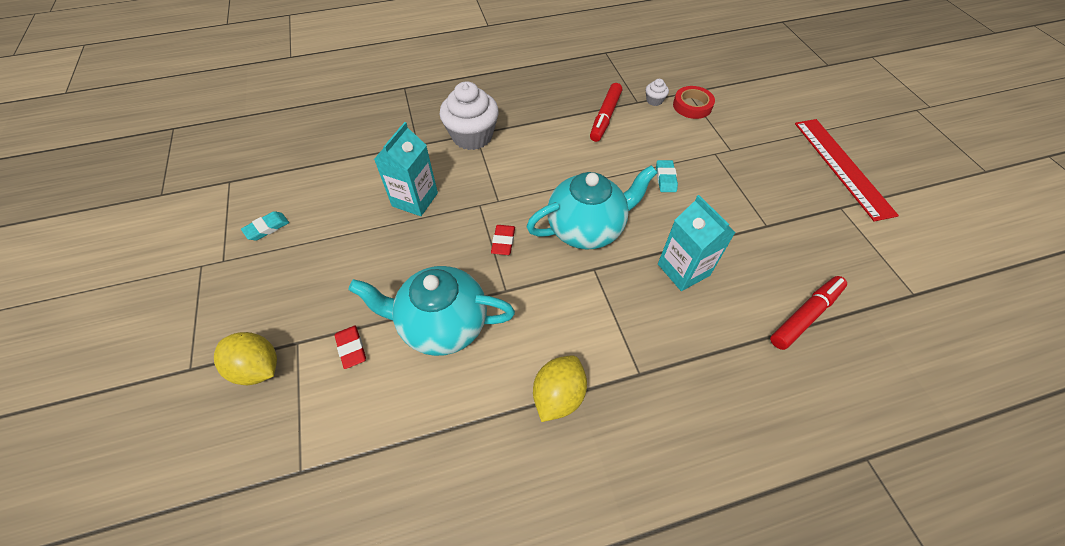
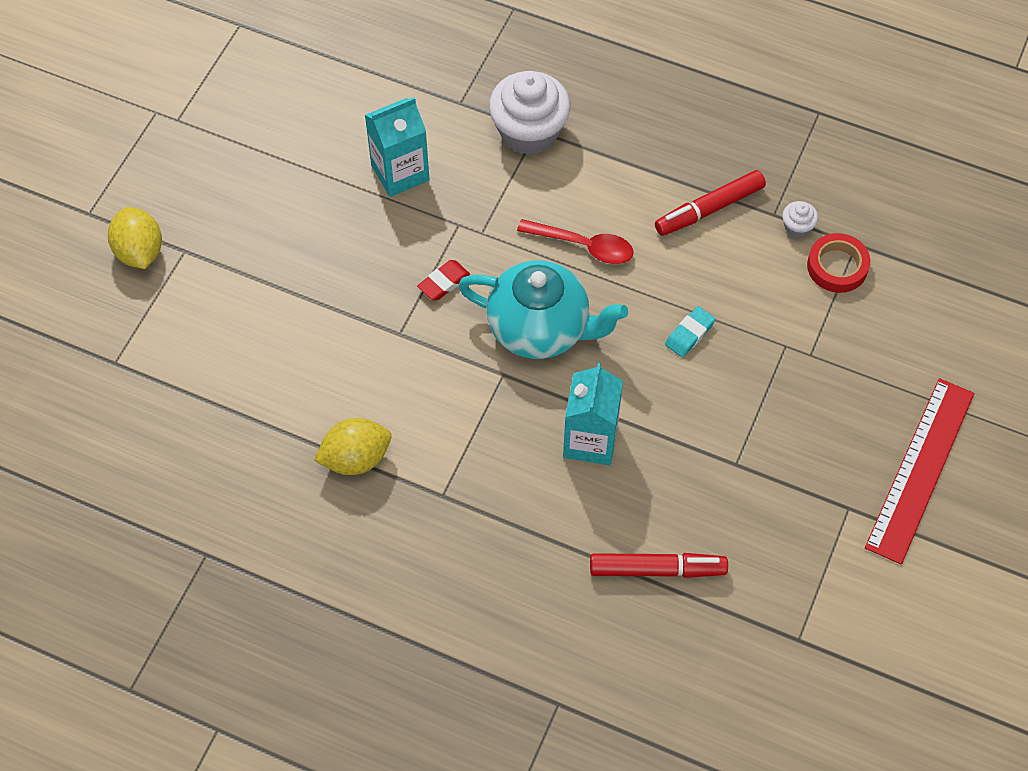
camera: 40 degrees right, 5 degrees up
turquoise eraser [241,211,289,241] -> none
red eraser [335,326,366,369] -> none
turquoise teapot [348,266,515,356] -> none
none -> red spoon [517,219,634,264]

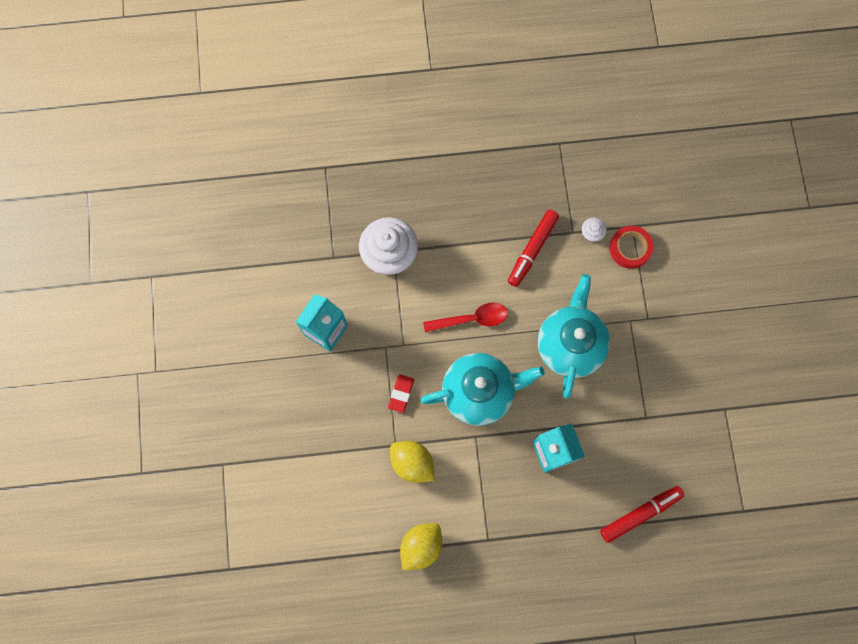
camera: 30 degrees left, 15 degrees up
yellow lemon [108,207,162,269] -> yellow lemon moved to [390,441,434,483]
turquoise eraser [665,306,715,357] -> turquoise teapot [538,274,610,399]
red ruler [865,378,974,565] -> none

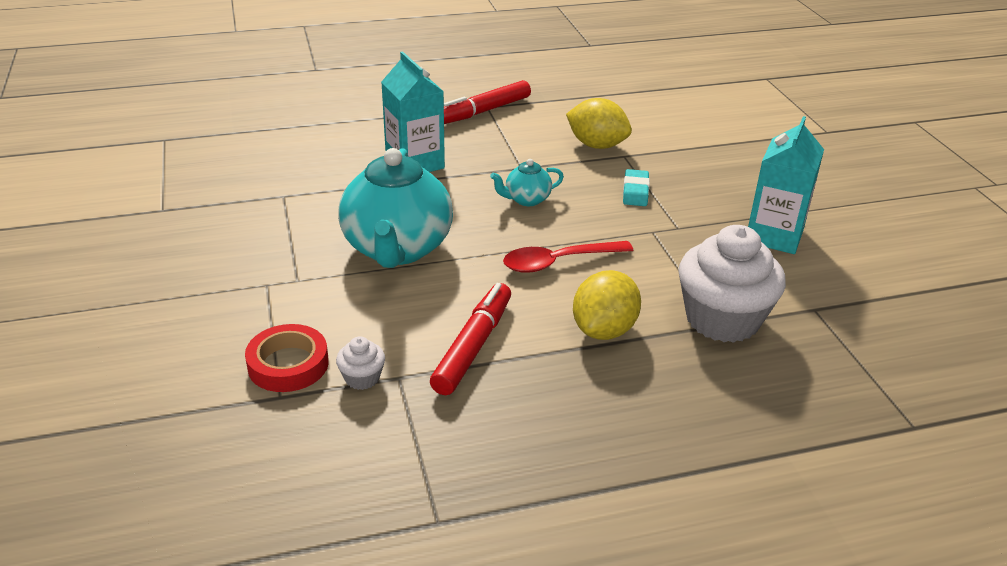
camera: 170 degrees right, 40 degrees down
red eraser [388,374,414,413] -> turquoise eraser [623,169,650,206]
yellow lemon [400,523,442,571] -> yellow lemon moved to [573,270,641,340]
turquoise teapot [421,353,545,426] -> turquoise teapot [490,159,564,206], size x0.45
red marker [600,486,684,543] -> red marker moved to [444,80,531,124]

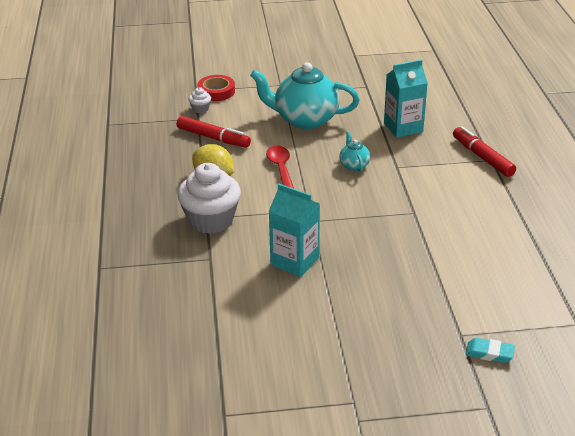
camera: 100 degrees right, 0 degrees up
yellow lemon [566,98,632,149] -> none
turquoise eraser [623,169,650,206] -> turquoise eraser moved to [466,338,515,363]

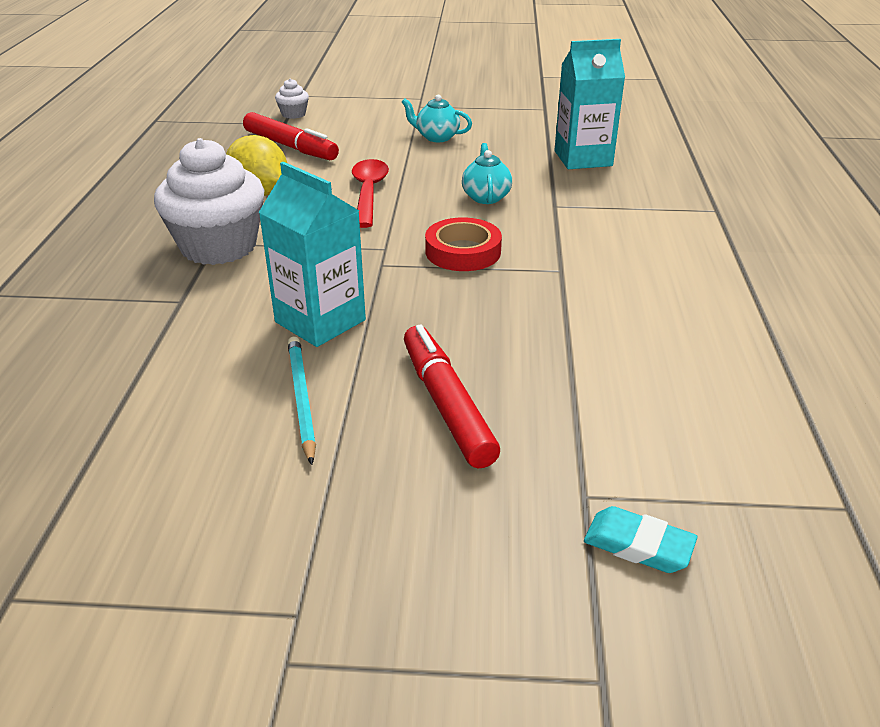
camera: 10 degrees right, 0 degrees up
red tape [198,75,235,101] -> red tape moved to [425,217,502,271]
turquoise teapot [250,62,360,129] -> turquoise teapot [402,94,472,142], size x0.45
red marker [453,126,516,177] -> red marker moved to [404,325,500,468]
none -> turquoise pencil [288,336,316,465]

